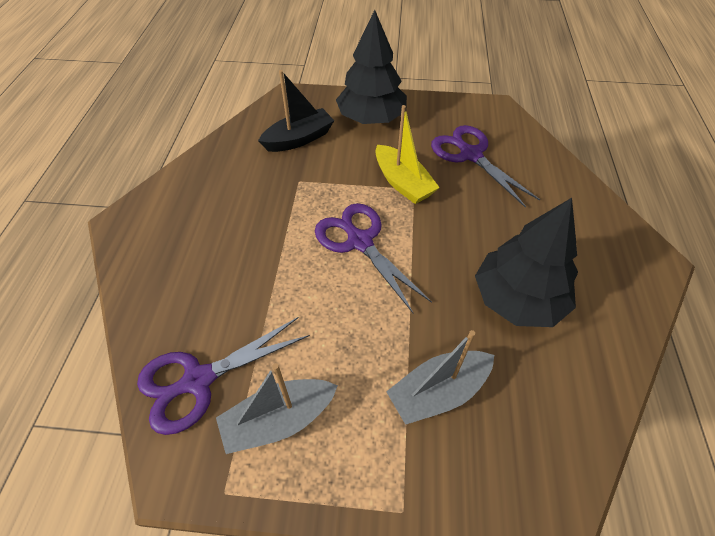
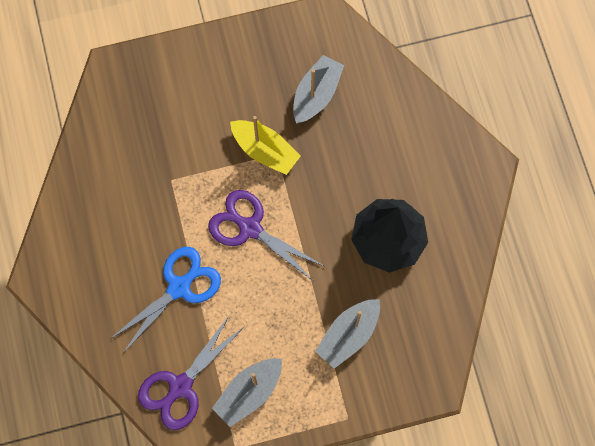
camera: 20 degrees left, 20 degrees up
black boat [258,70,334,152] -> none
black tree [336,10,407,124] -> none
purple scissors [431,125,540,208] -> grey boat [293,55,344,123]
none -> blue scissors [109,247,221,353]

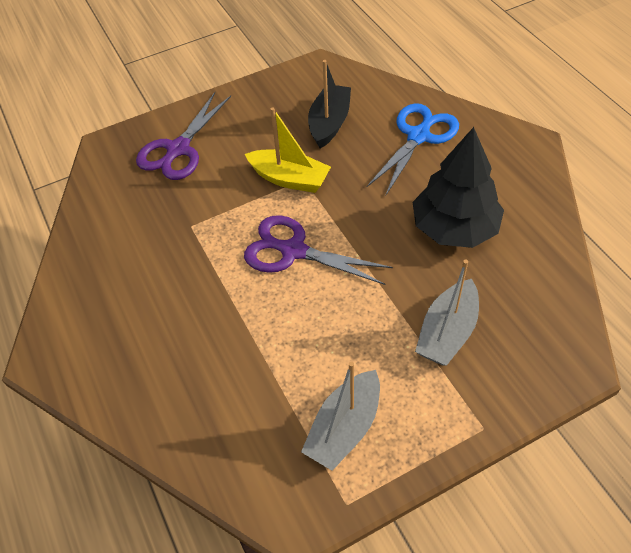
camera: 10 degrees left, 20 degrees down
blue scissors [109,247,221,353] -> blue scissors moved to [367,103,459,196]
purple scissors [138,315,245,430] -> purple scissors moved to [136,92,231,180]
grey boat [293,55,344,123] -> black boat [308,60,351,148]

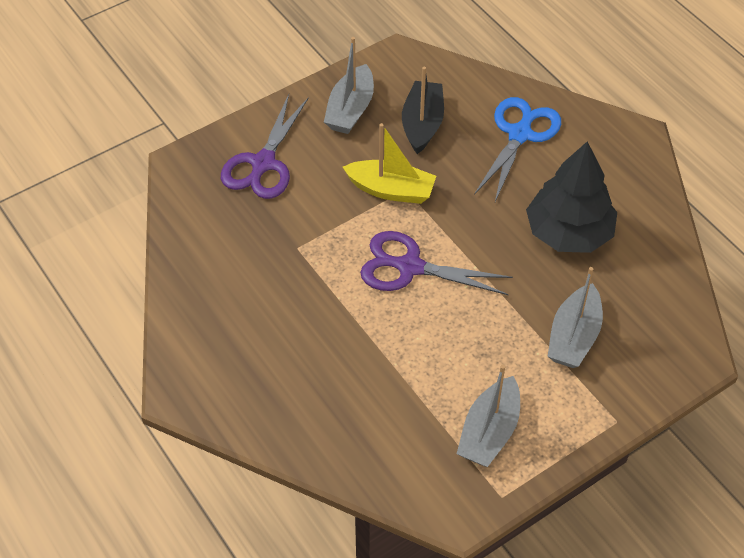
camera: 10 degrees left, 0 degrees up
none -> grey boat [324,37,374,134]

